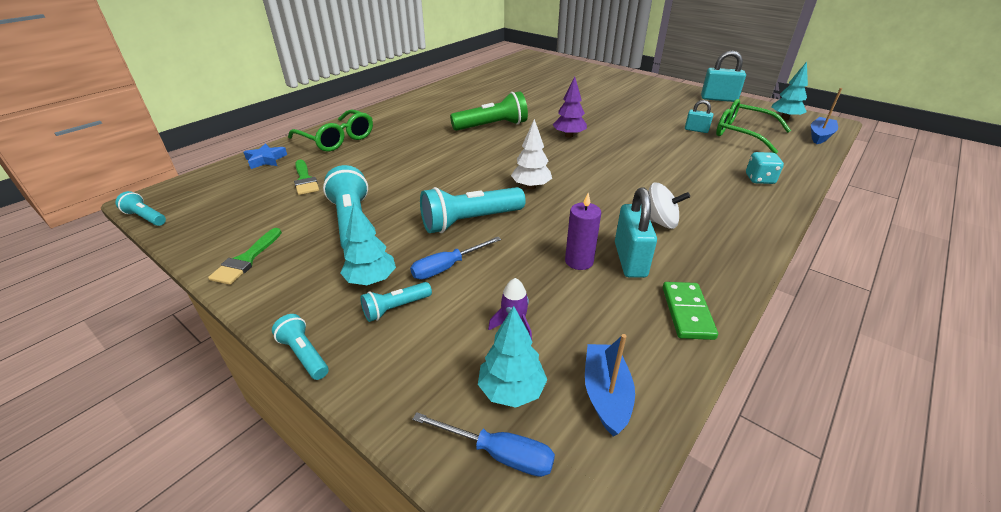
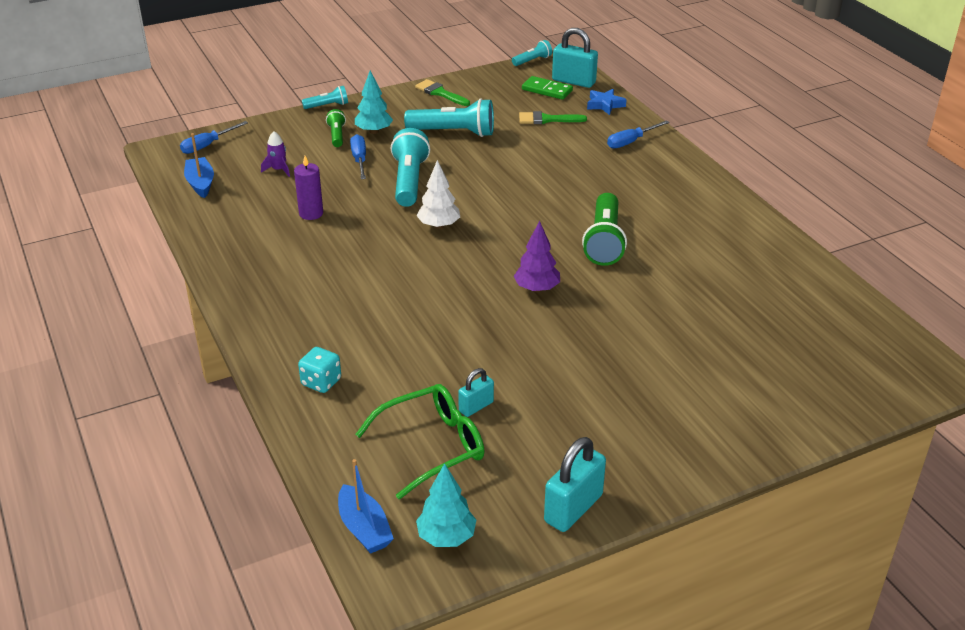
camera: 115 degrees right, 0 degrees up
green glasses [288,109,373,152] -> blue screwdriver [607,120,670,149]
turquoise flashlight [360,282,432,322] -> green flashlight [326,109,346,147]
turquoise tree [478,306,547,408] -> none
blue boat [585,334,635,437] -> blue boat turned 135 degrees counterclockwise [184,133,214,198]
turquoise padlock [615,188,657,278] -> turquoise padlock moved to [552,28,598,88]
white spinning top [648,183,690,229] -> none
green domino [663,282,718,340] -> green domino moved to [522,76,573,100]

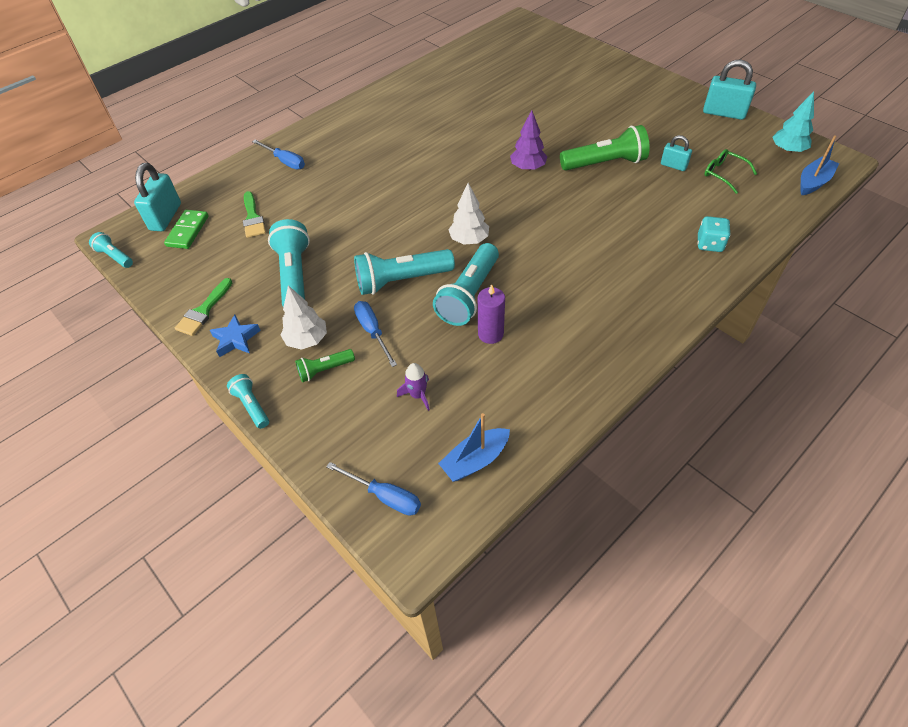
camera: 105 degrees left, 15 degrees up
blue screwdriver [350,134,366,179] -> blue screwdriver turned 90 degrees clockwise [354,301,397,367]
turquoise tree [355,71,393,134] -> white tree [281,285,327,350]
green glasses [355,384,485,499] -> green glasses [704,149,757,194], size x0.58
green flashlight [582,193,627,266] -> green flashlight moved to [560,125,650,171]
blue star [587,89,627,115] -> blue star moved to [210,315,261,357]
none -> turquoise flashlight [433,243,499,326]

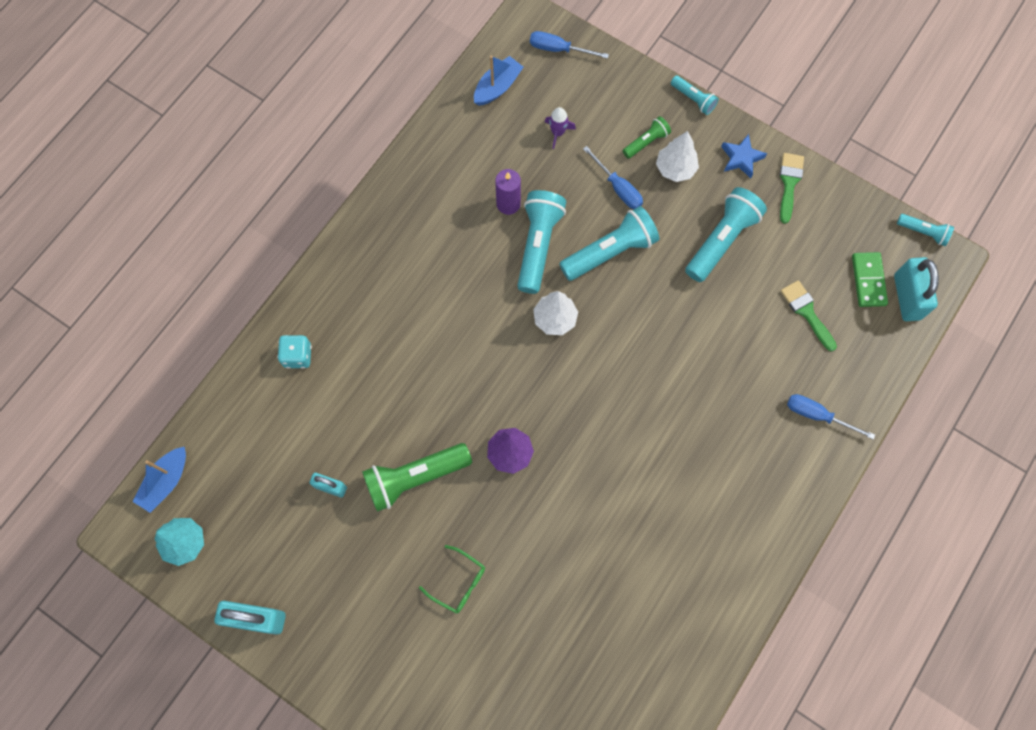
camera: 165 degrees right, 20 degrees up
turquoise flashlight [268,219,310,307] -> turquoise flashlight turned 120 degrees counterclockwise [685,187,767,282]
green glasses [704,149,757,194] -> green glasses moved to [419,545,485,613]

